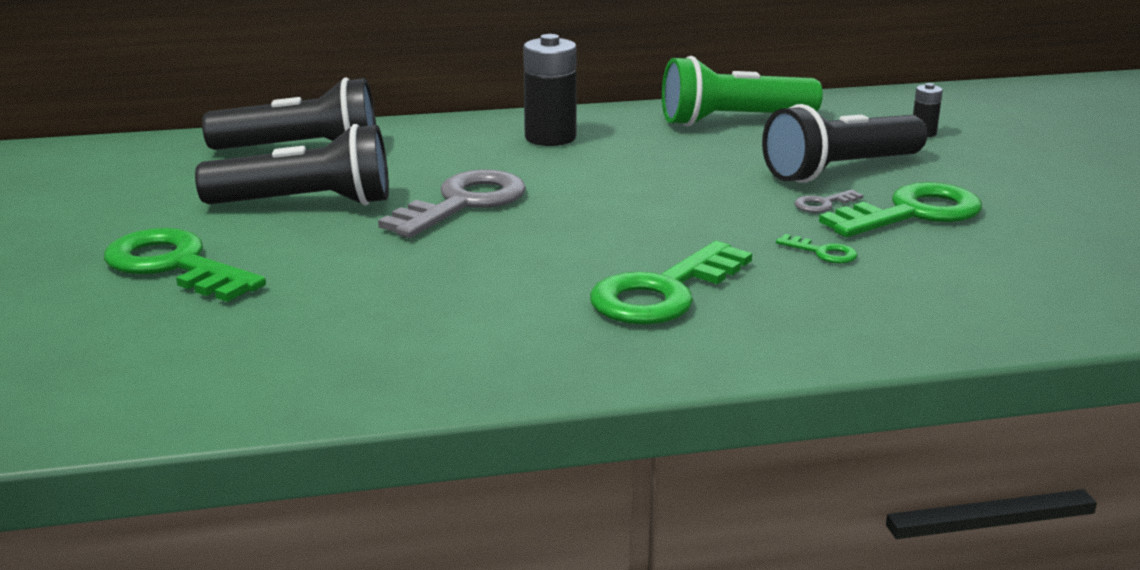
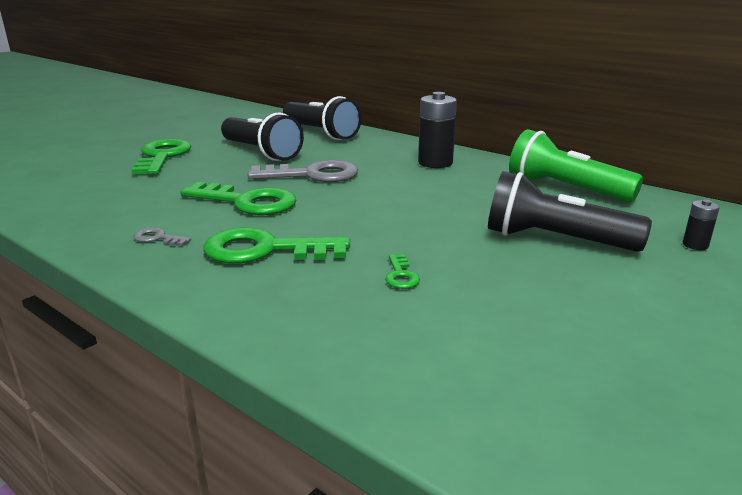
camera: 50 degrees right, 0 degrees up
grey key [794,189,864,213] -> grey key moved to [133,228,191,246]
green key [819,182,982,237] -> green key moved to [181,182,296,215]

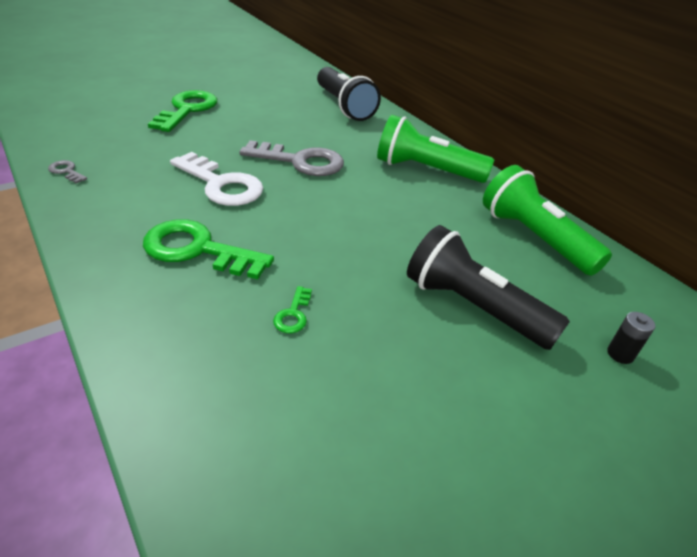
camera: 15 degrees right, 15 degrees up
grey key [133,228,191,246] -> grey key moved to [48,160,87,183]
green key [181,182,296,215] -> white key [170,152,263,206]
black flashlight [221,113,304,161] -> none
black battery [418,92,457,168] -> green flashlight [377,115,494,183]

